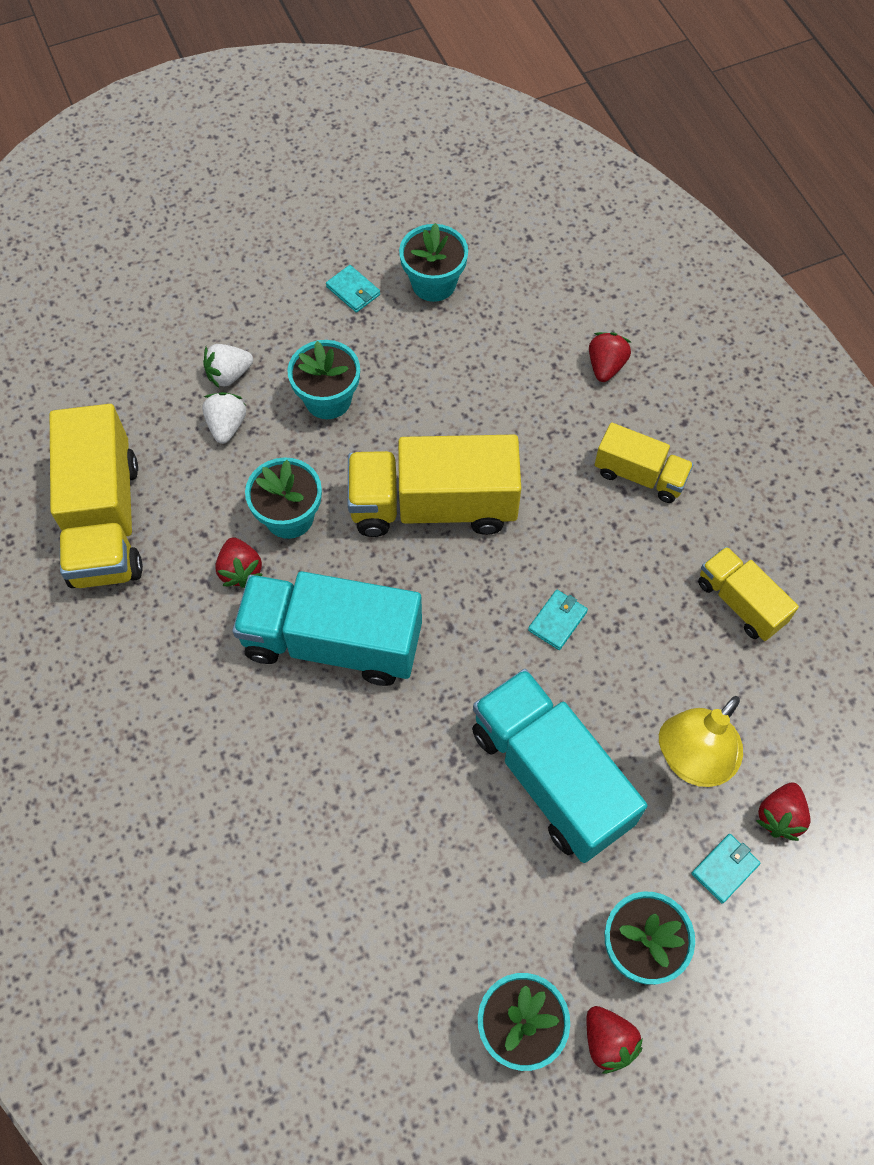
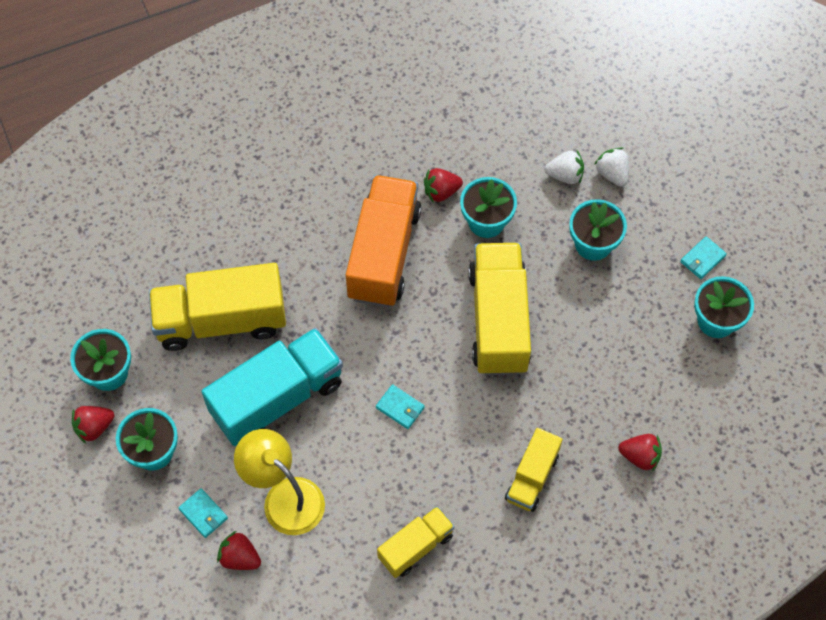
camera: 90 degrees right, 0 degrees up
yellow truck [50,404,143,588] -> yellow truck moved to [149,263,286,351]
turquoise truck [232,571,422,686] -> orange truck [346,175,421,307]

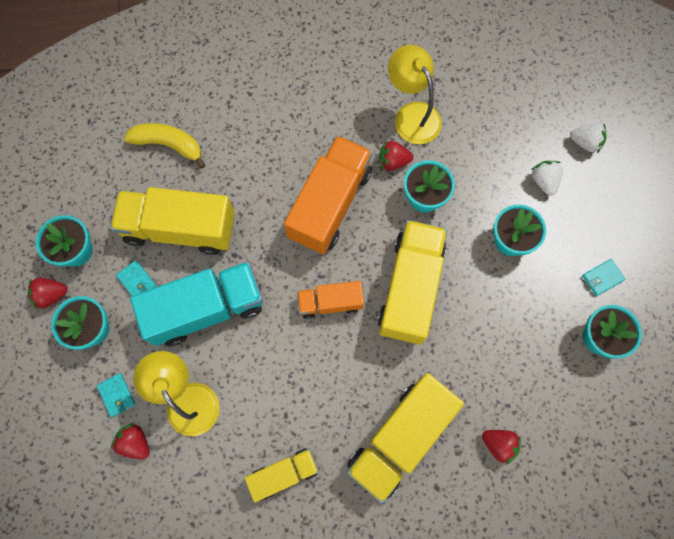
camera: 15 degrees right, 10 degrees up
turquoise wallet [376,384,425,429] -> turquoise wallet moved to [116,260,157,296]
yellow truck [505,428,563,512] -> yellow truck [347,373,464,503], size x1.80
white strawberry [545,150,584,184] -> white strawberry moved to [570,123,607,153]
none -> yellow banana [124,123,205,169]
none -> orange truck [297,281,364,319]
none -> yellow lamp [388,45,442,144]

